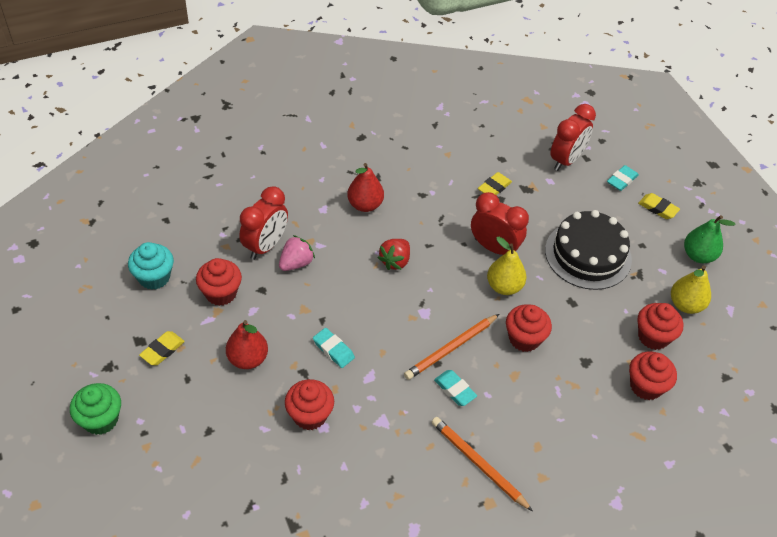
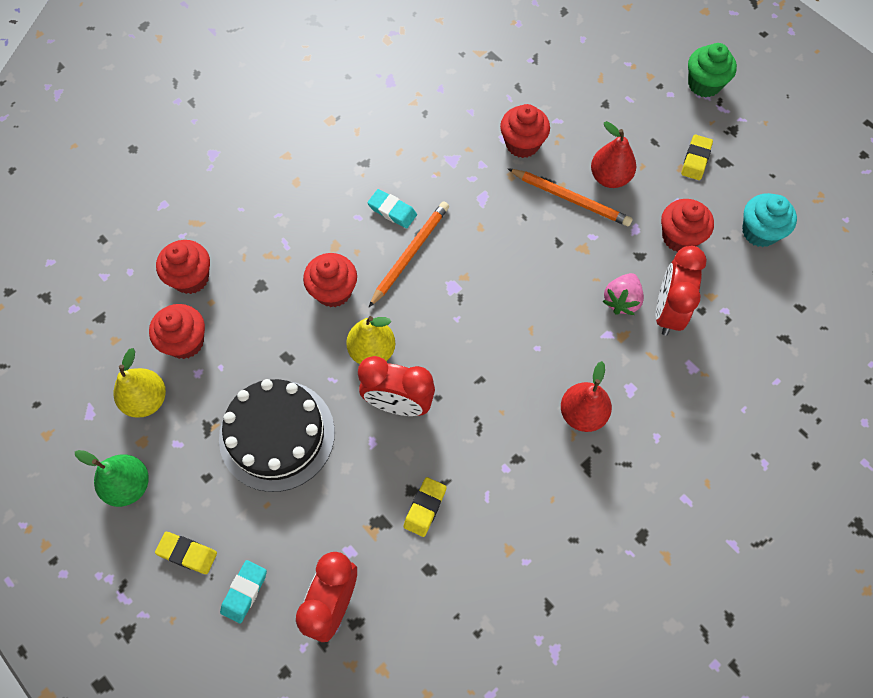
camera: 165 degrees right, 15 degrees up
turquoise eraser [313,328,355,368] -> none
red strawberry [378,239,410,270] -> none
orange pencil [432,417,533,511] -> orange pencil moved to [507,168,632,226]

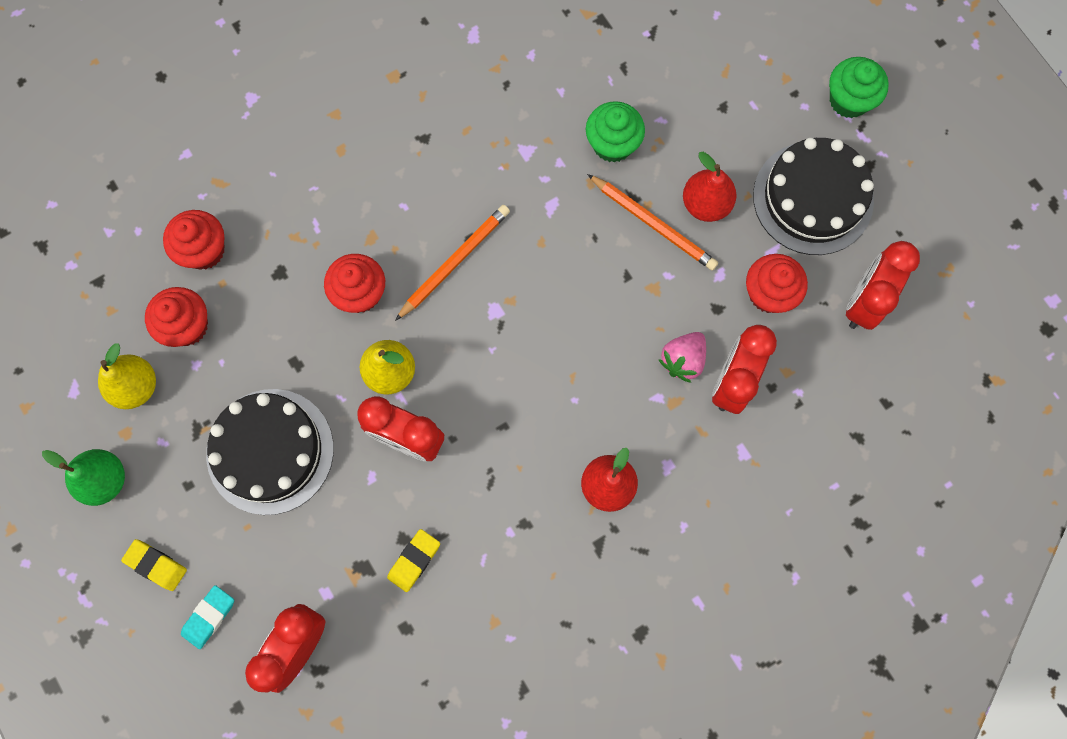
camera: 10 degrees right, 10 degrees up
turquoise eraser [367,189,417,228] -> none
red cupcake [500,104,550,158] -> green cupcake [586,101,645,163]
yellow eraser [681,135,713,180] -> black cake [753,138,874,255]
turquoise cupcake [742,193,797,247] -> red clock [846,241,920,330]

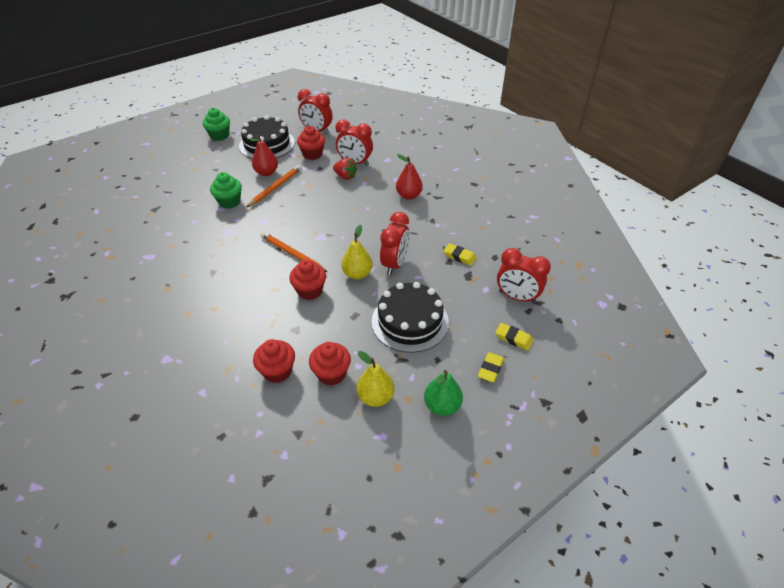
camera: 95 degrees left, 30 degrees down
turquoise eraser [181,585,234,649] -> yellow eraser [495,323,533,351]
pink strawberry [659,332,706,383] -> red strawberry [333,158,357,180]

